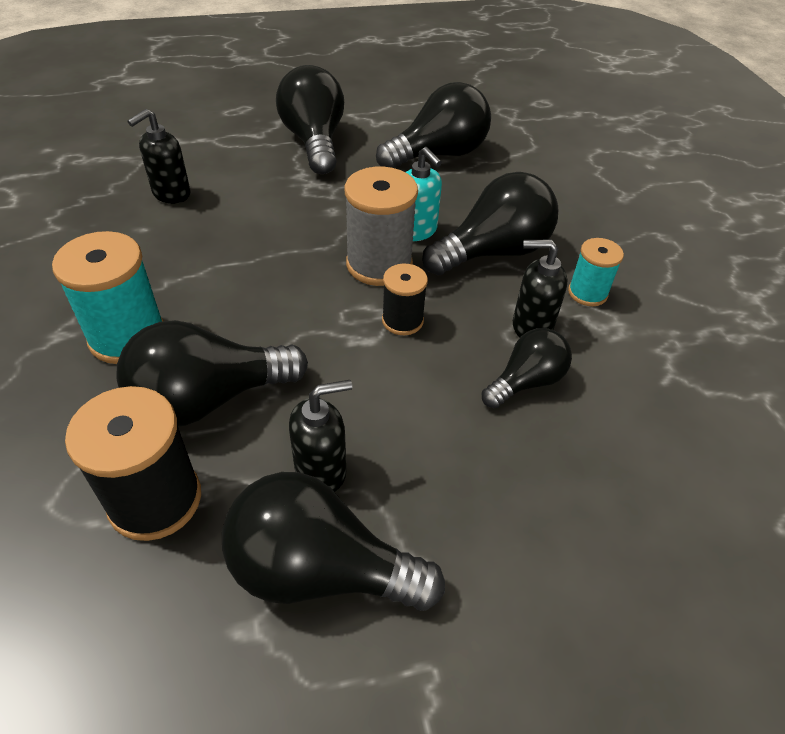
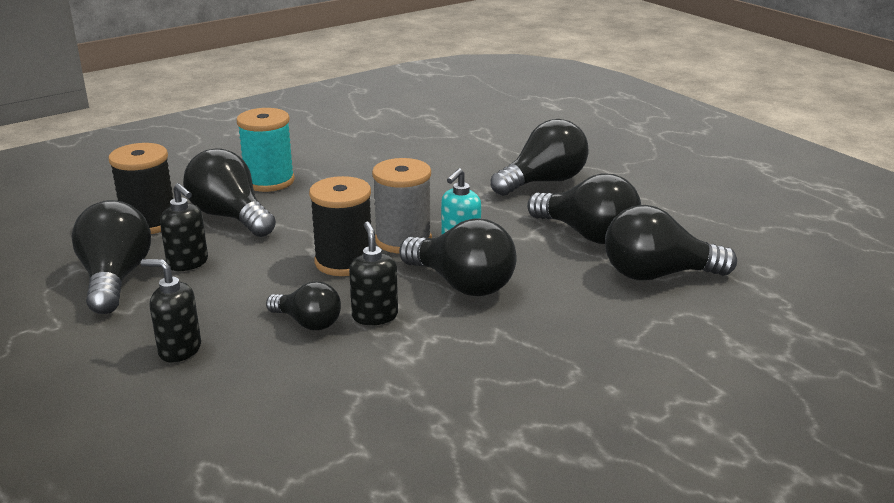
camera: 70 degrees right, 20 degrees down
black soap dispenser [127,109,190,204] -> black soap dispenser moved to [141,259,201,363]
black spool [382,264,428,335] -> black spool [309,176,371,276], size x1.72
turquoise spool [568,238,624,306] -> none
none -> black light bulb [605,205,737,280]

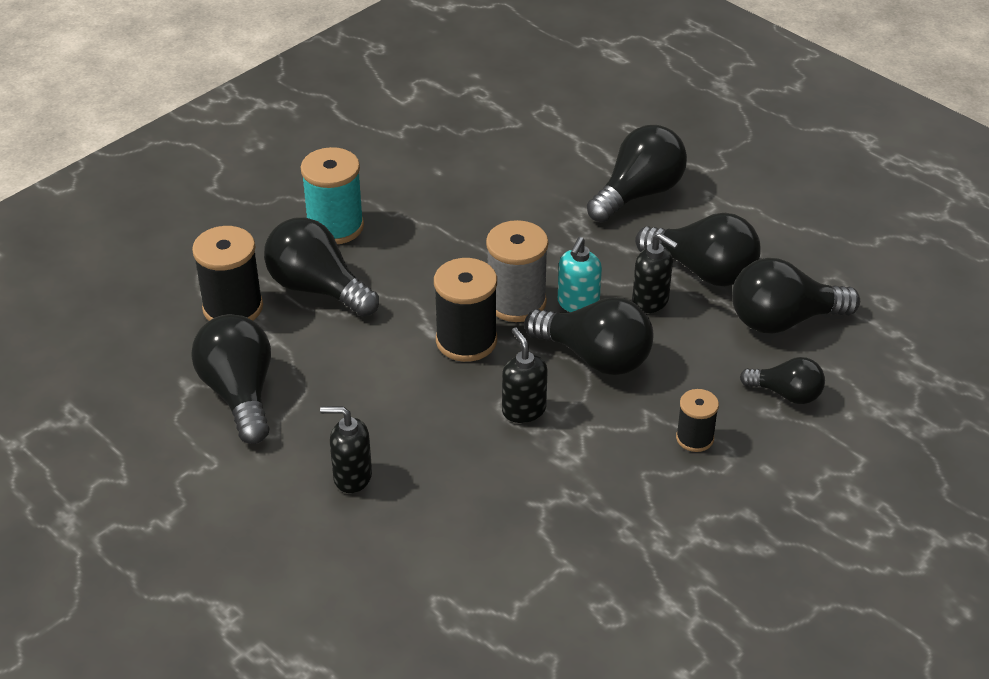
camera: 10 degrees left, 15 degrees up
black soap dispenser [160,183,208,271] -> black soap dispenser moved to [632,233,678,313]
black light bulb [266,281,341,330] -> black light bulb moved to [740,357,825,404]
none -> black spool [676,389,719,452]

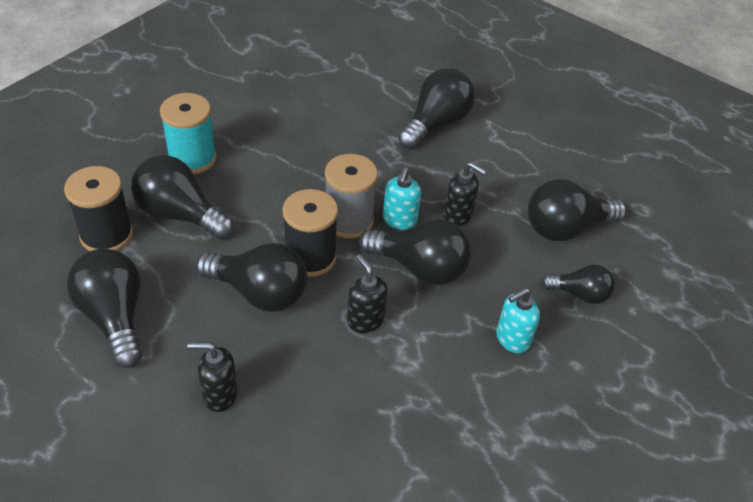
camera: 10 degrees left, 5 degrees up
black light bulb [635,213,761,286] -> black light bulb moved to [196,243,307,312]
black spool [676,389,719,452] -> turquoise soap dispenser [496,288,540,353]

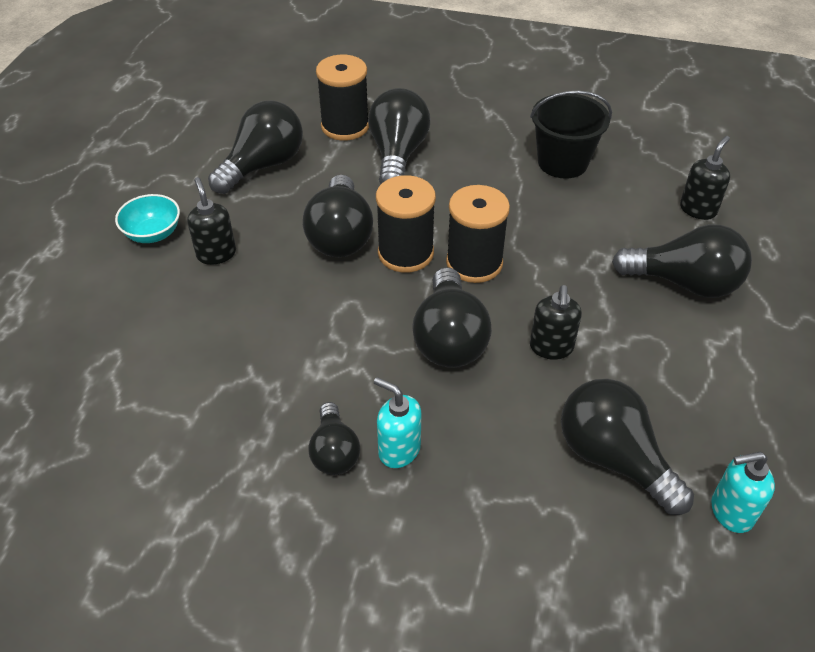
camera: 70 degrees right, 0 degrees up
turquoise spool [160,93,216,175] -> none
grey spool [325,154,378,239] -> black spool [446,185,510,283]
black soap dispenser [347,254,388,333] -> black soap dispenser moved to [680,136,730,220]
turquoise soap dispenser [383,167,422,230] -> turquoise soap dispenser moved to [711,452,775,533]
black light bulb [541,265,615,304] -> black light bulb moved to [308,402,360,475]
none -> turquoise bowl [115,194,180,243]
none -> black bucket [530,91,612,179]

